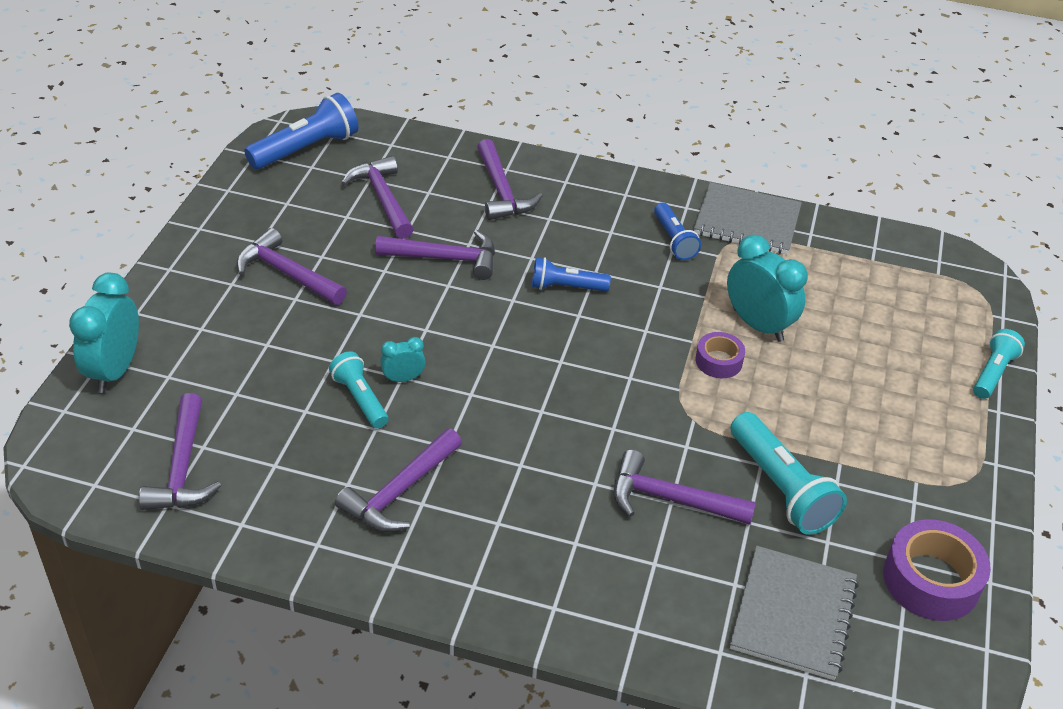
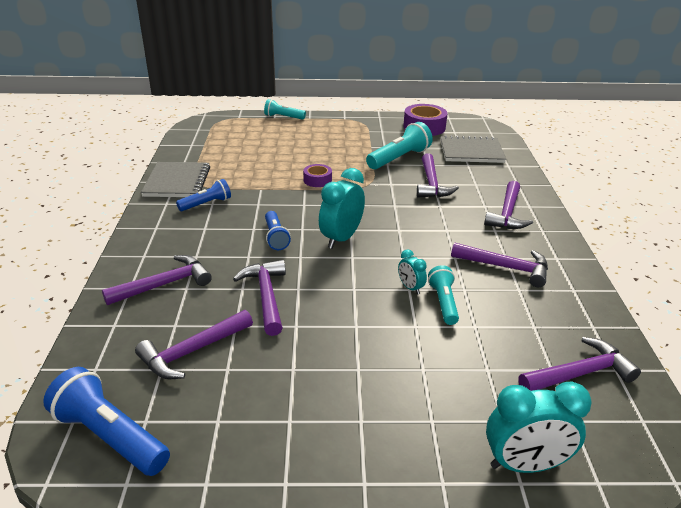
camera: 105 degrees left, 10 degrees down
purple hammer [236,228,347,305] -> purple hammer moved to [484,181,533,229]
turquoise flashlight [329,351,388,428] -> turquoise flashlight turned 135 degrees clockwise [428,265,459,325]
turquoise clock [727,235,807,342] -> turquoise clock moved to [319,168,365,249]

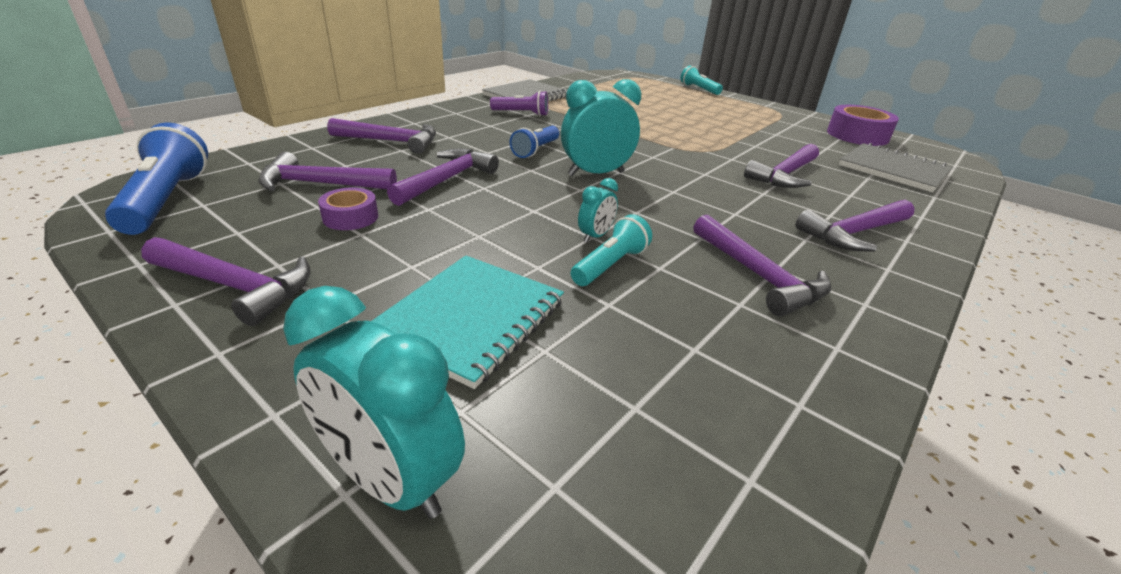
camera: 40 degrees right, 0 degrees up
blue flashlight [176,179,231,211] -> purple flashlight [490,91,548,116]
purple tape [303,164,332,187] -> purple tape moved to [318,187,378,230]
turquoise flashlight [366,122,433,169] -> none
turquoise clock [398,249,427,294] -> turquoise clock turned 150 degrees counterclockwise [578,178,618,242]
purple hammer [519,337,641,391] -> purple hammer moved to [141,237,311,326]
none -> turquoise notebook [371,256,564,389]

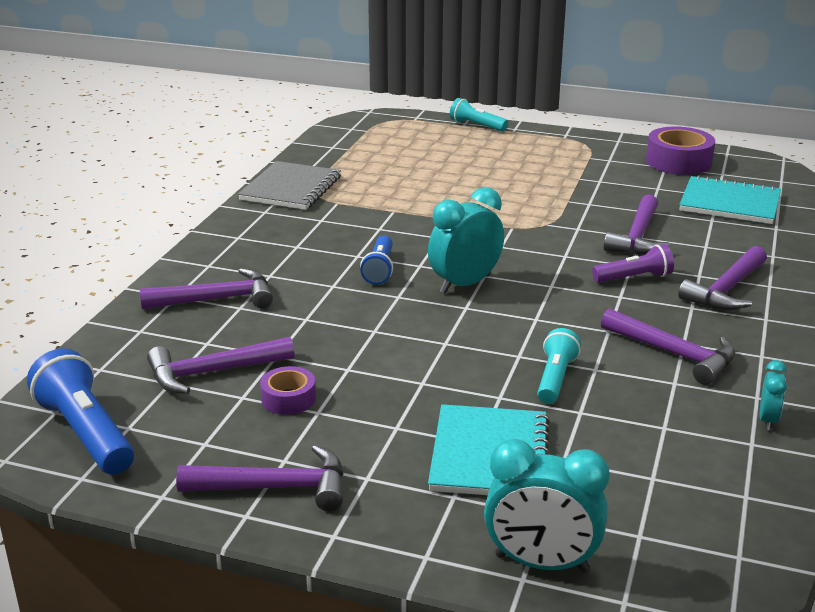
camera: 20 degrees left, 5 degrees down
purple hammer [387,149,499,206] -> none
purple flashlight [490,91,548,116] -> purple flashlight moved to [592,244,674,283]
turquoise clock [578,178,618,242] -> turquoise clock moved to [759,360,787,430]
grey notebook [839,143,953,192] -> turquoise notebook [679,175,781,224]

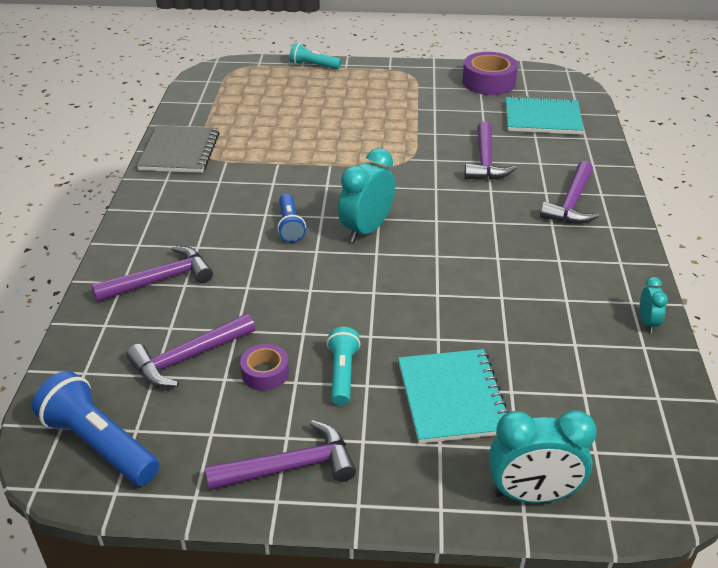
camera: 15 degrees left, 10 degrees up
turquoise flashlight [537,328,581,404] -> turquoise flashlight moved to [327,327,360,405]
purple flashlight [592,244,674,283] -> none
purple hammer [601,308,735,385] -> none

